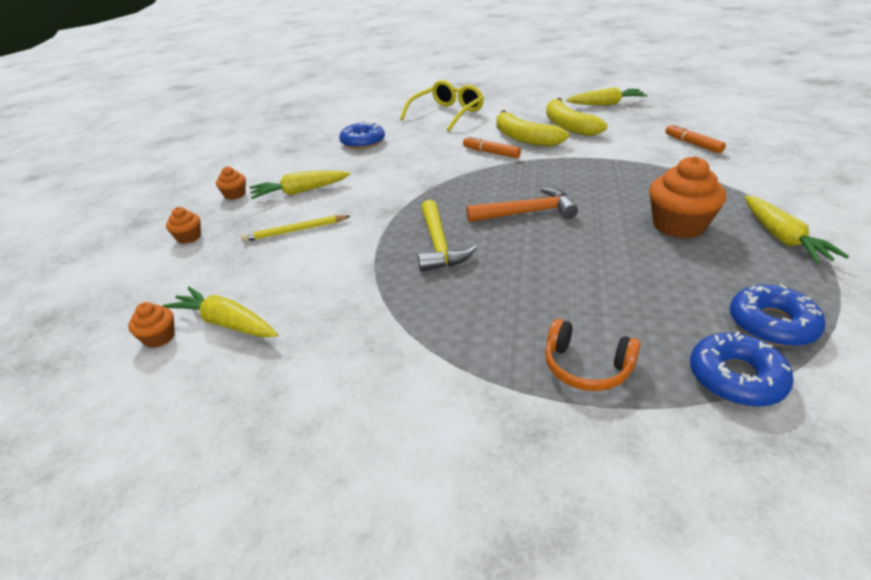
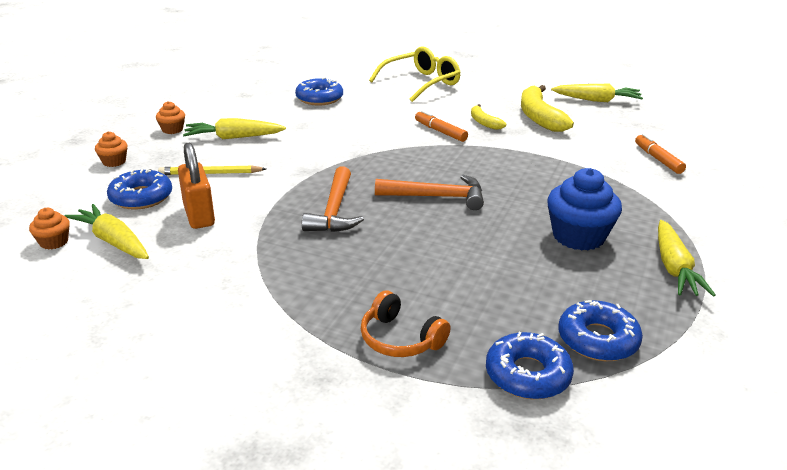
camera: 10 degrees right, 5 degrees down
yellow hammer [418,200,477,272] -> orange hammer [302,166,364,232]
yellow banana [496,110,569,147] -> yellow banana [471,104,506,130], size x0.54
orange cupcake [649,156,726,239] -> blue cupcake [547,168,622,251]
none -> blue donut [107,168,172,210]
none -> orange padlock [178,143,215,229]

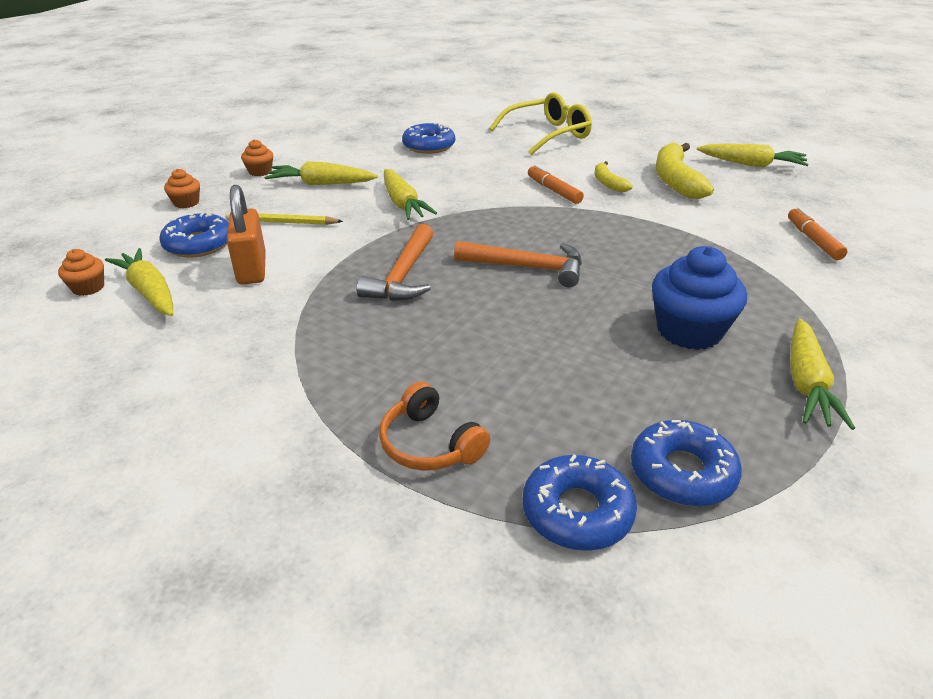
camera: 10 degrees right, 5 degrees up
none -> yellow carrot [384,169,437,220]

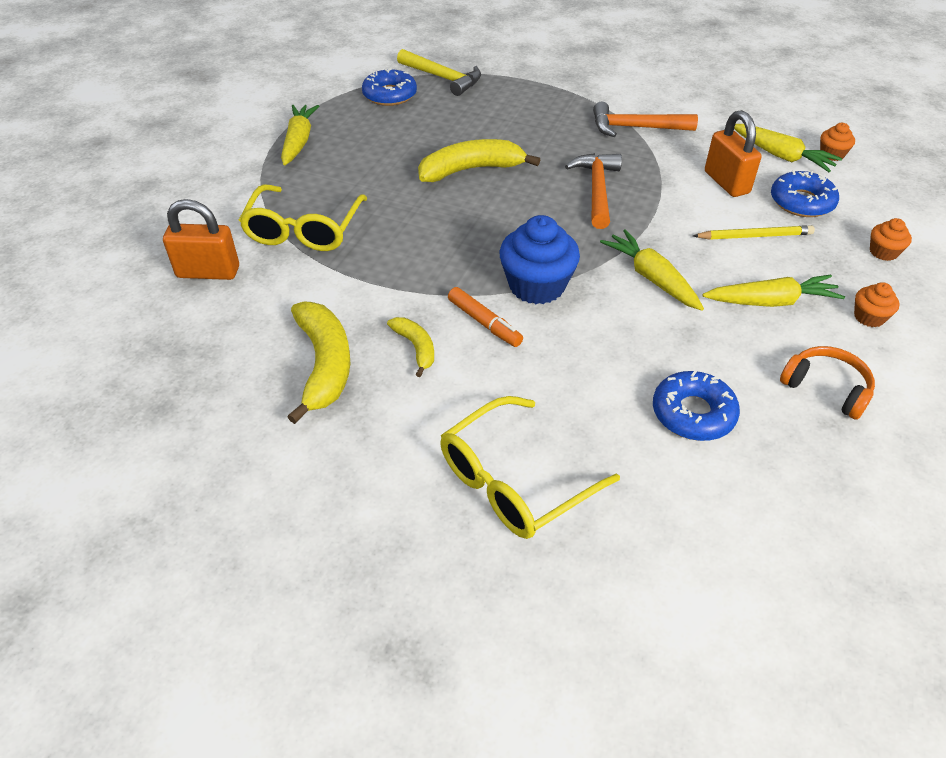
camera: 170 degrees right, 10 degrees up
orange headphones [379,382,490,471] -> orange headphones moved to [780,346,875,420]
orange hammer [454,241,582,287] -> orange hammer moved to [593,102,698,137]
blue donut [523,455,637,551] -> yellow hammer [397,49,481,96]
blue cupcake [652,246,747,350] -> blue cupcake moved to [499,215,580,304]
yellow carrot [697,144,809,168] -> none
orange marker [788,207,847,260] -> orange padlock [163,199,239,280]
none -> yellow glasses [239,184,367,251]
none -> yellow banana [418,139,540,182]

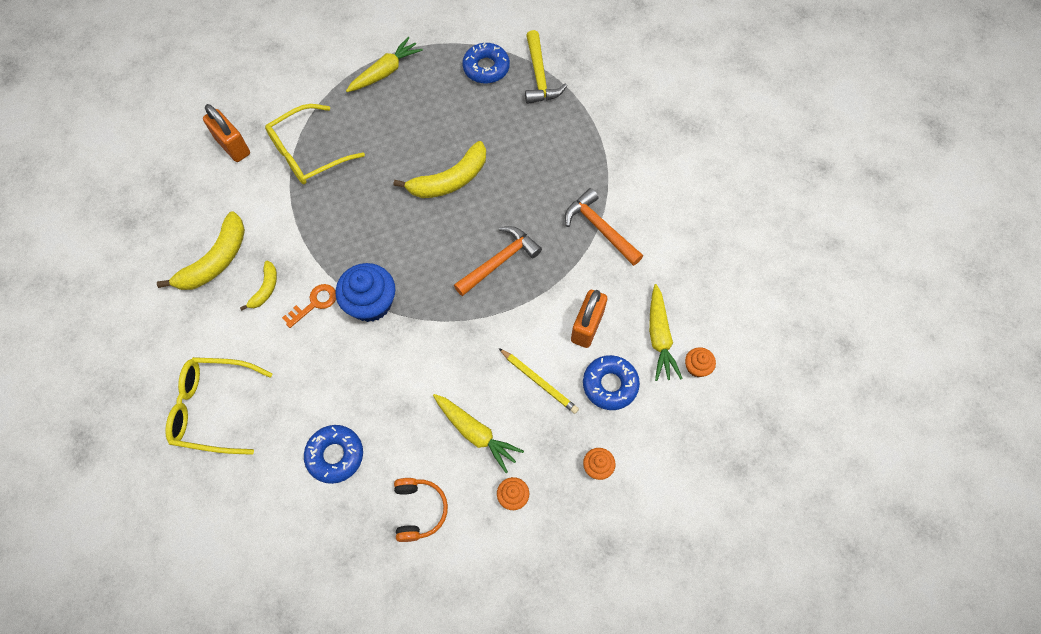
camera: 45 degrees right, 20 degrees up
yellow banana [418,139,540,182] -> yellow banana turned 120 degrees clockwise [393,141,486,198]
orange marker [448,287,523,347] -> orange key [282,284,336,328]
yellow carrot [600,230,704,311] -> none

